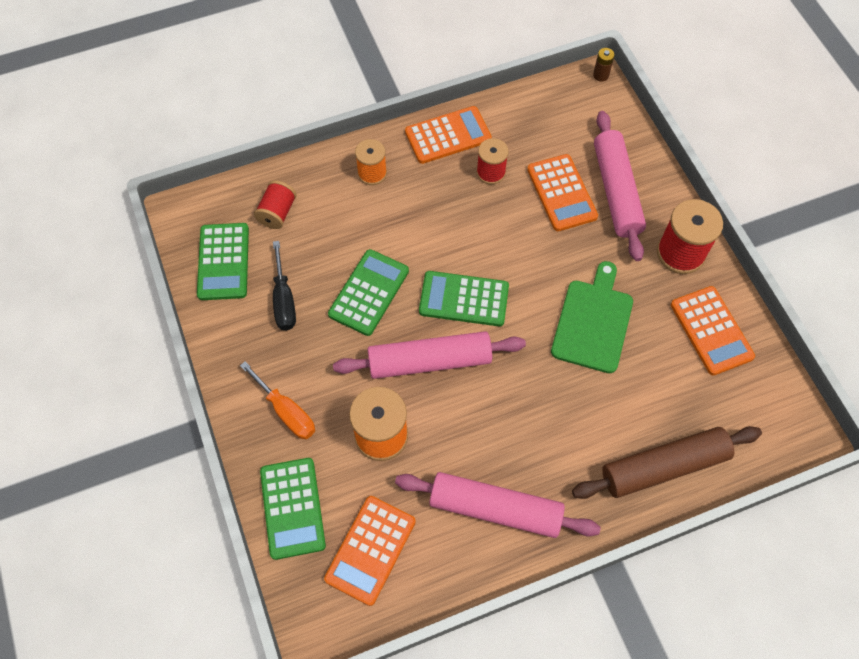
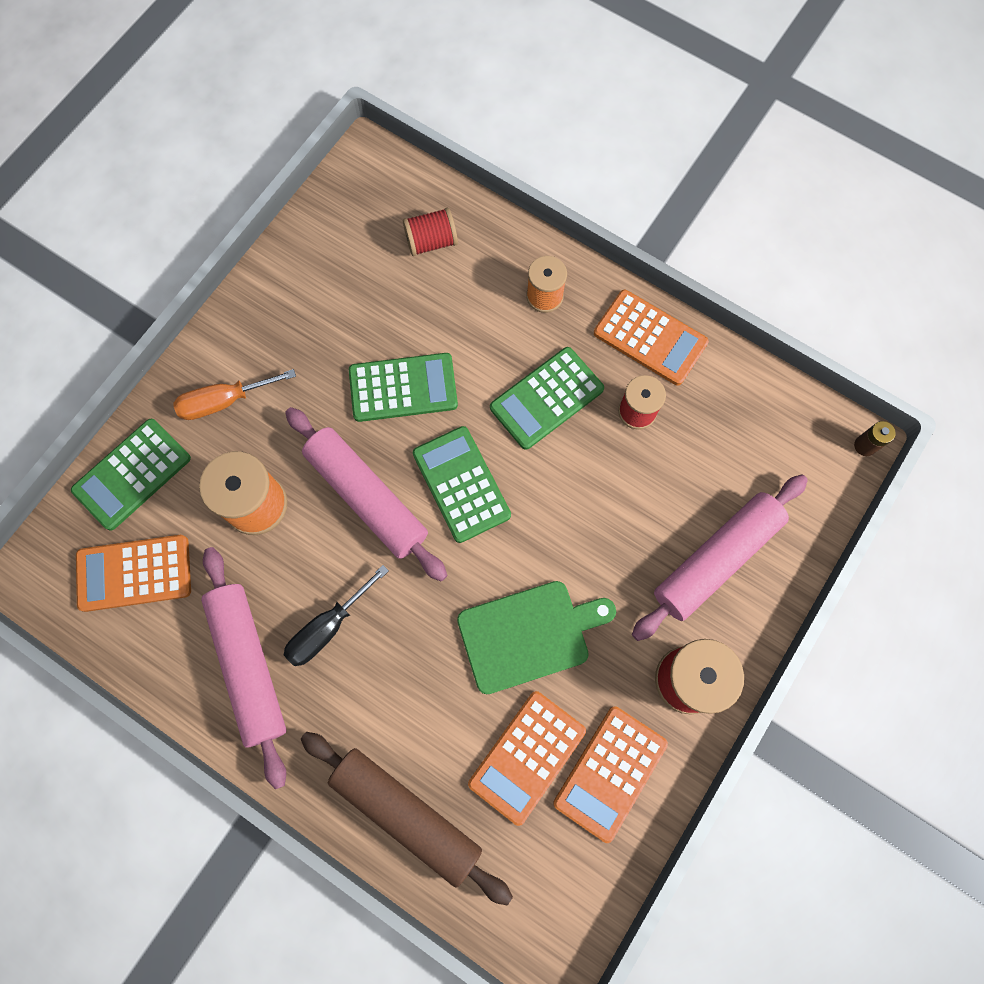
camera: 55 degrees right, 10 degrees up
green calculator [197,223,249,300] -> green calculator moved to [490,347,604,450]
orange screwdriver [240,361,315,439] -> orange screwdriver turned 60 degrees clockwise [173,369,296,420]
black screwdriver [273,241,296,330] -> black screwdriver moved to [284,565,389,666]
orange calculator [527,154,598,231] -> orange calculator moved to [468,691,586,826]

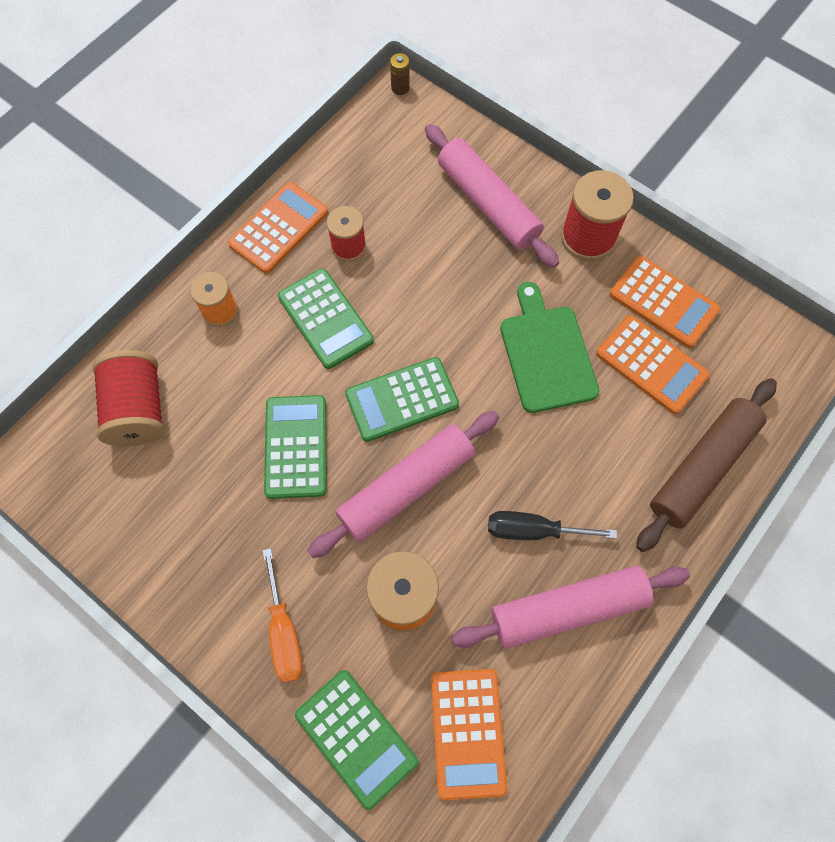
camera: 85 degrees left, 5 degrees down
black screwdriver [284,565,389,666] -> black screwdriver turned 135 degrees clockwise [488,511,617,540]
red spool [403,208,458,256] -> red spool [92,350,164,446], size x1.59

